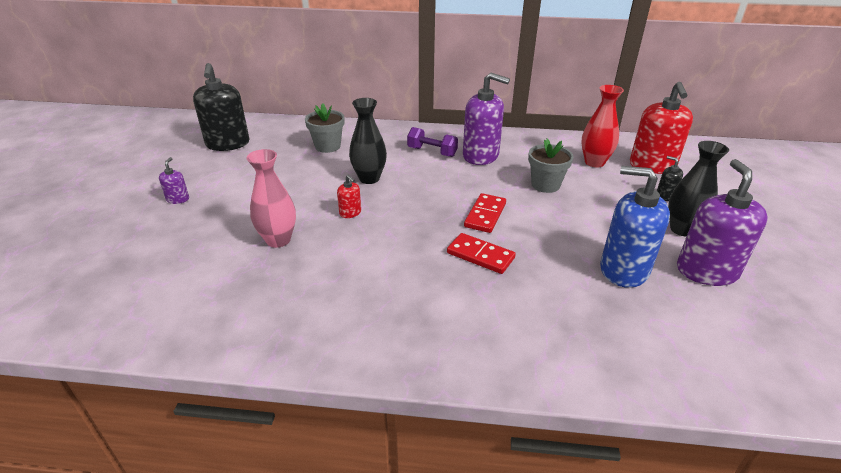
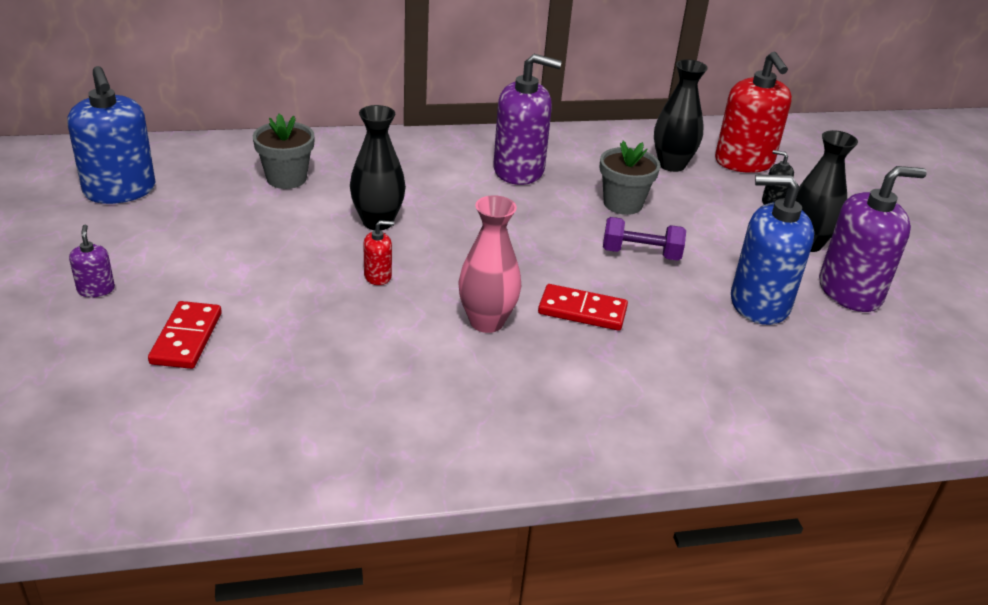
camera: 20 degrees left, 0 degrees up
black soap dispenser [193,63,249,151] -> blue soap dispenser [68,66,156,204]
pink vase [247,149,296,248] -> pink vase moved to [458,195,521,333]
red soap dispenser [337,175,361,218] -> red soap dispenser turned 45 degrees counterclockwise [363,220,394,285]
purple dumbbell [407,127,458,157] -> purple dumbbell moved to [603,217,686,261]
red domino [464,193,506,233] -> red domino moved to [148,301,222,369]
red vase [581,85,624,167] -> black vase [654,59,708,172]
purple soap dispenser [677,159,768,286] -> purple soap dispenser turned 90 degrees clockwise [819,166,927,312]

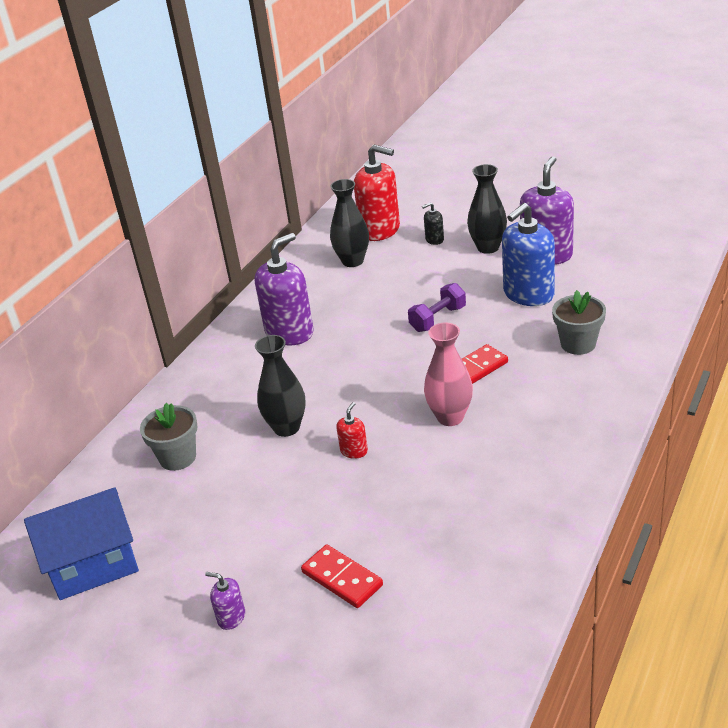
camera: 45 degrees left, 0 degrees up
blue soap dispenser [68,66,156,204] -> blue house [24,487,139,600]
grey flower pot [600,141,661,215] -> grey flower pot moved to [552,290,606,355]

